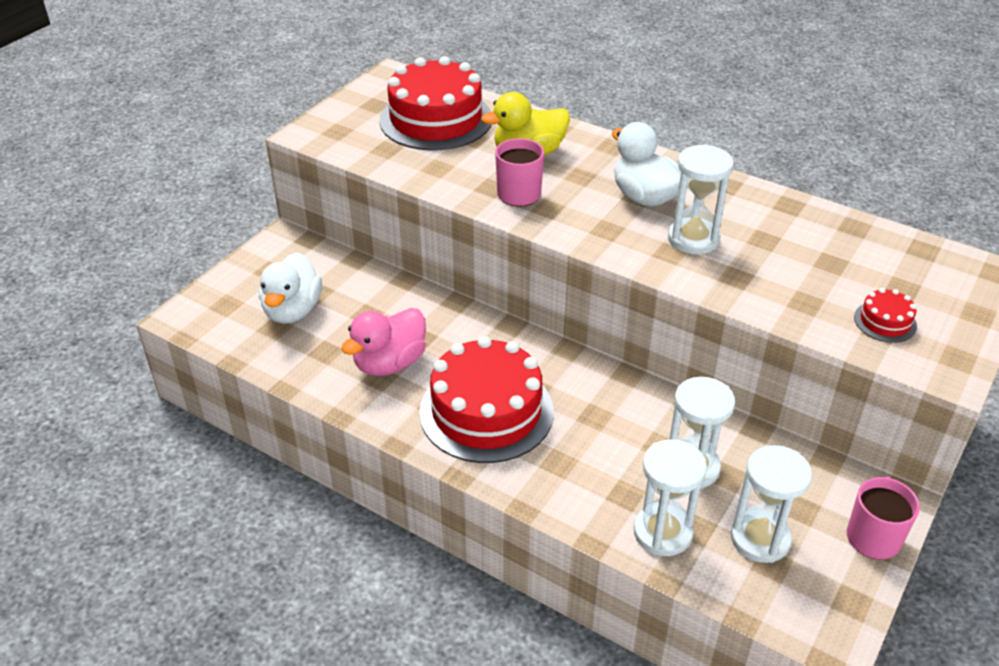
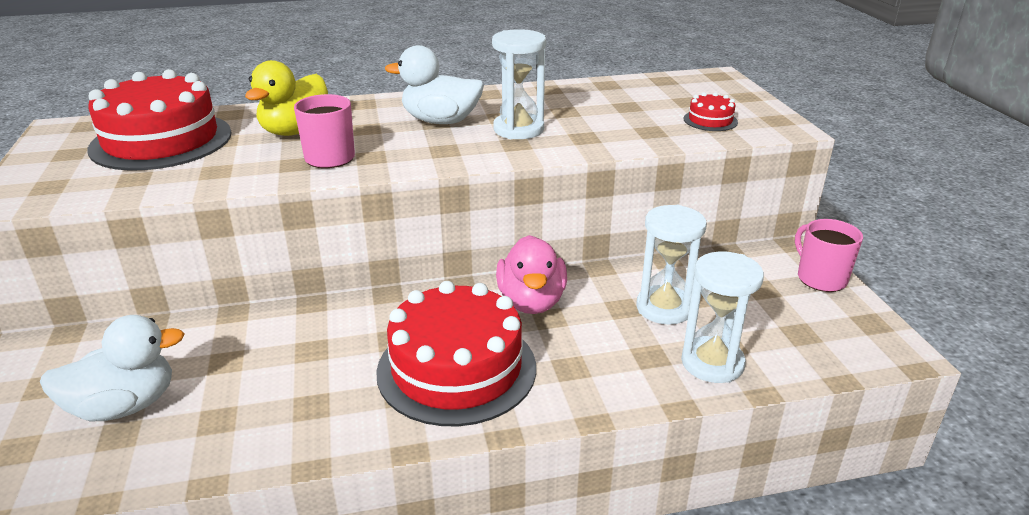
camera: 45 degrees left, 10 degrees down
white duck [259,252,322,324] -> white duck turned 75 degrees counterclockwise [40,315,184,421]
pink duck [341,308,426,376] -> pink duck moved to [496,235,567,314]
white hourglass [731,445,812,563] -> none

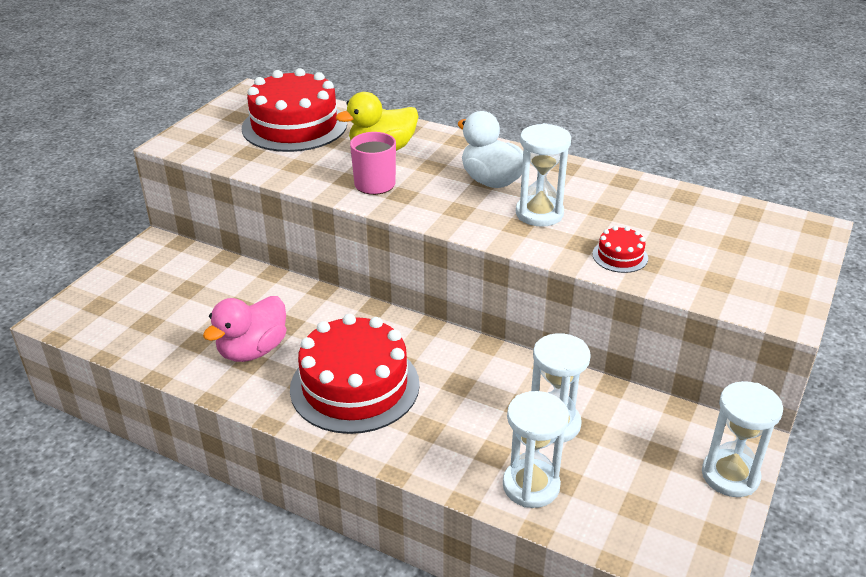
camera: 40 degrees right, 5 degrees up
white duck [40,315,184,421] -> none
pink duck [496,235,567,314] -> pink duck moved to [203,296,286,362]
red cake [684,92,738,131] -> red cake moved to [592,226,648,273]
pink mug [795,219,863,292] -> white hourglass [702,381,783,497]

